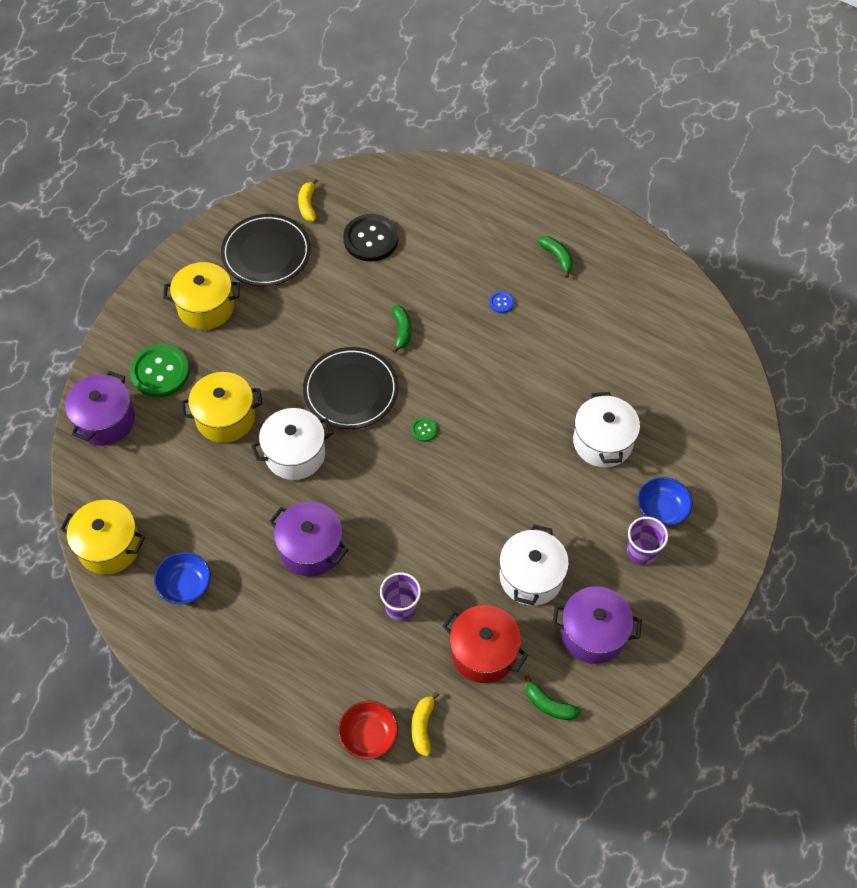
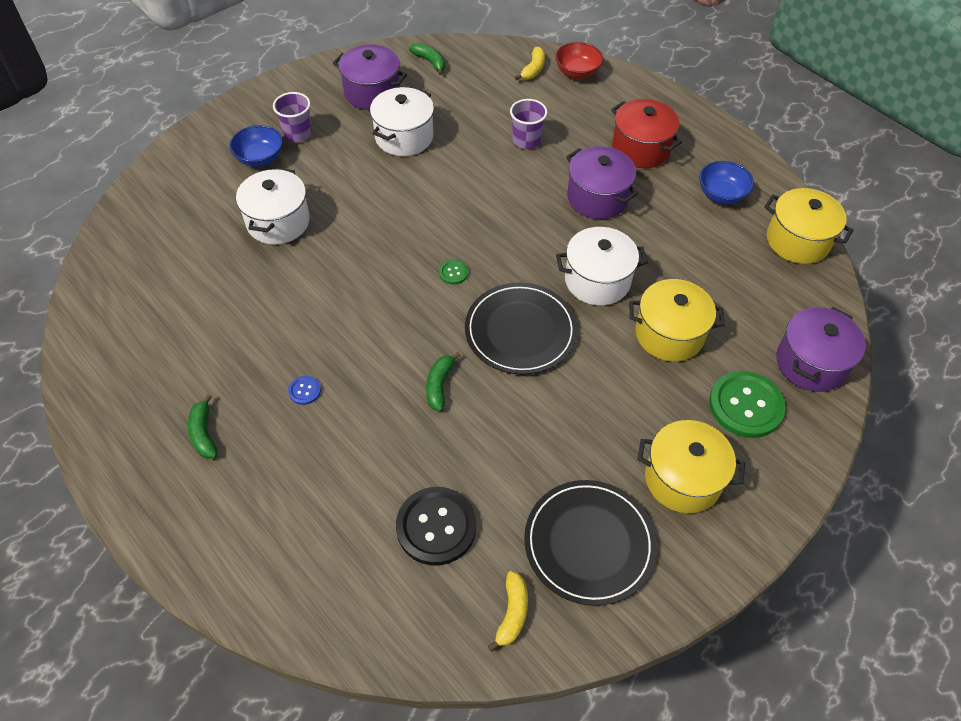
camera: 165 degrees left, 5 degrees down
red pot [443,605,528,683] -> red pot moved to [611,99,682,168]

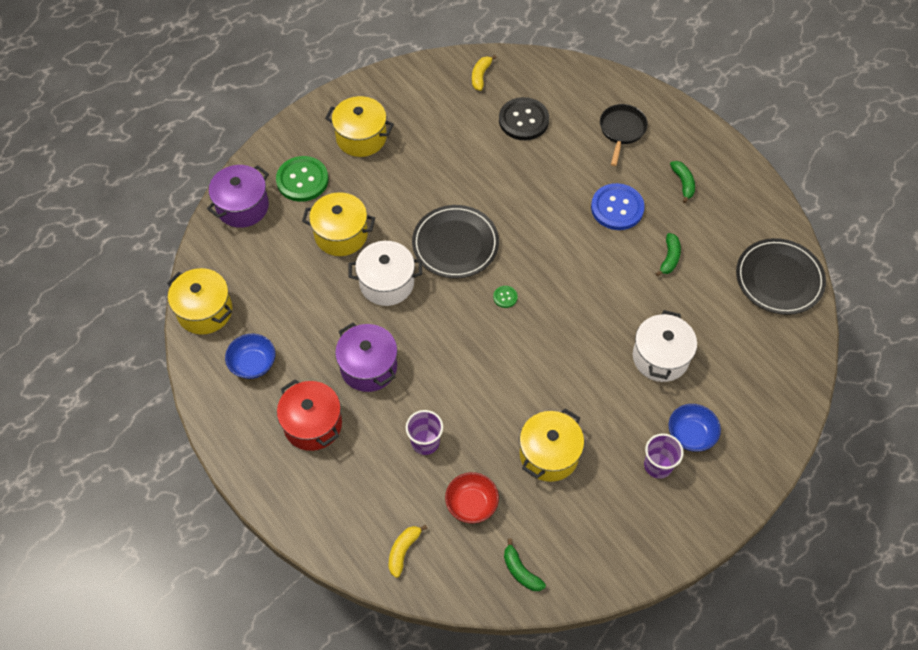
camera: 175 degrees left, 5 degrees up
blue button [288,376,321,405] -> blue button [591,183,645,230], size x2.28
purple pot [333,44,407,110] -> none
white pot [370,87,434,156] -> yellow pot [519,408,584,482]
green banana [426,352,461,411] -> green banana moved to [655,233,681,276]
black plate [524,480,657,606] -> black plate moved to [736,238,826,315]
red bowl [555,42,603,79] -> red bowl moved to [445,472,499,523]
none -> black pan [600,104,648,166]

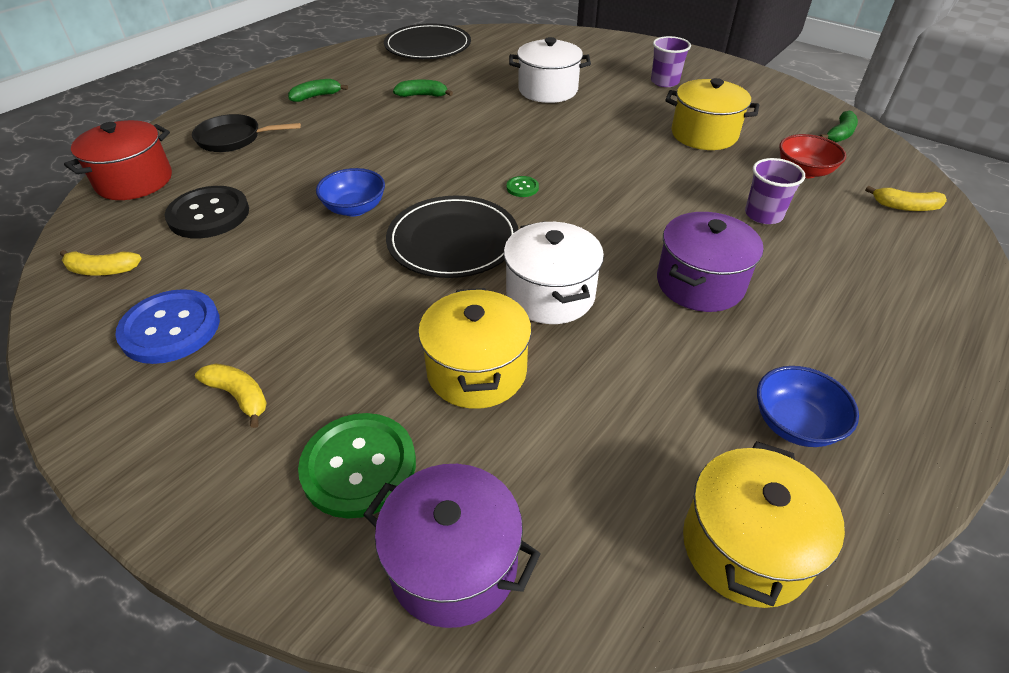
camera: 105 degrees left, 15 degrees down
red pot [277,379,342,451] -> red pot moved to [64,120,172,200]
yellow pot [325,96,394,157] -> yellow banana [195,363,267,428]
blue button [591,183,645,230] -> blue button moved to [115,289,220,364]
blue bowl [669,404,721,452] -> blue bowl moved to [316,168,385,217]

